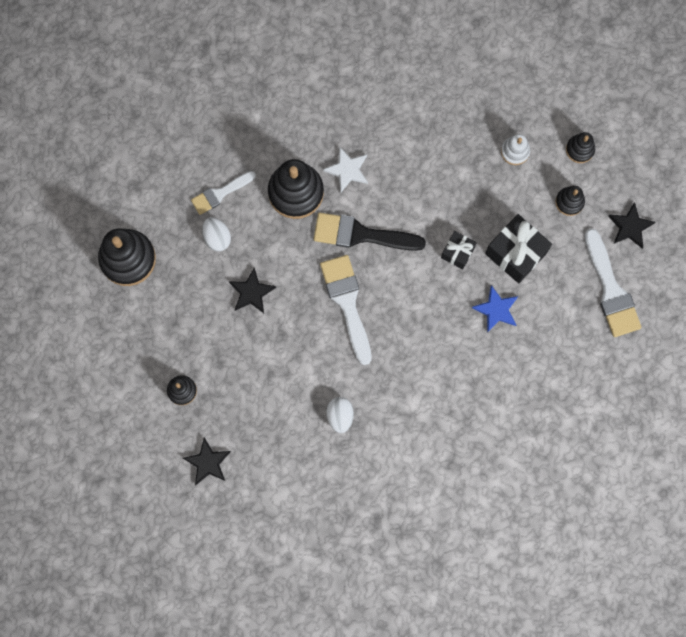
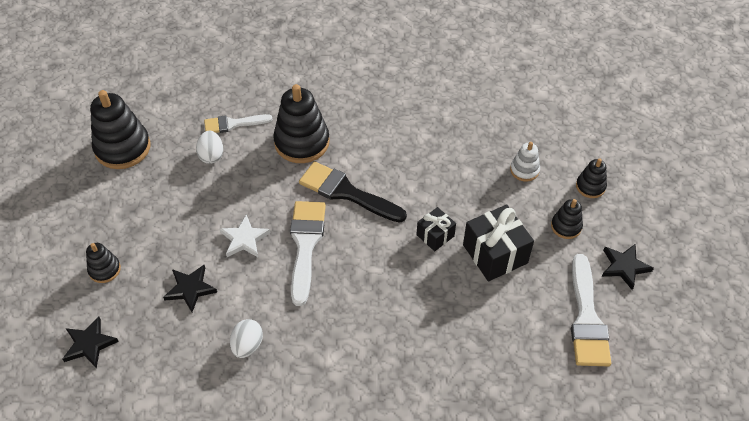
camera: 20 degrees right, 25 degrees down
black star [229,268,276,313] -> black star moved to [163,265,217,312]
white star [323,146,368,192] -> white star moved to [220,214,270,257]
blue star [472,285,518,333] -> none

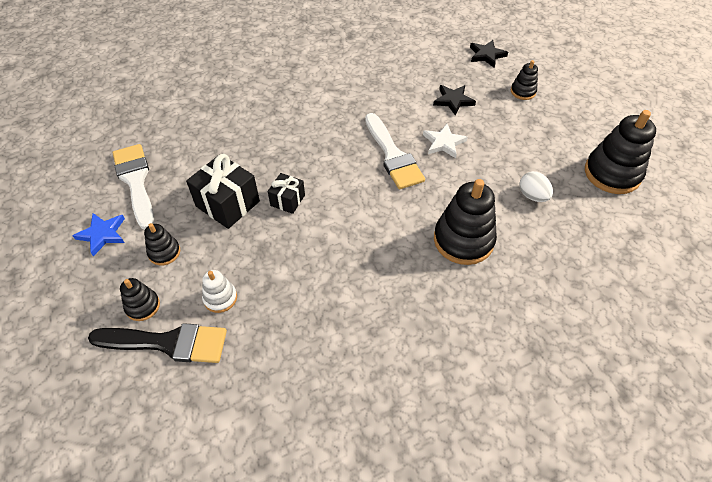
camera: 155 degrees right, 0 degrees up
white brush [204,114,273,133] -> none
white egg [230,319,263,358] -> none
black brush [299,161,407,223] -> black brush moved to [88,323,227,363]
black star [602,244,654,290] -> blue star [73,213,125,256]

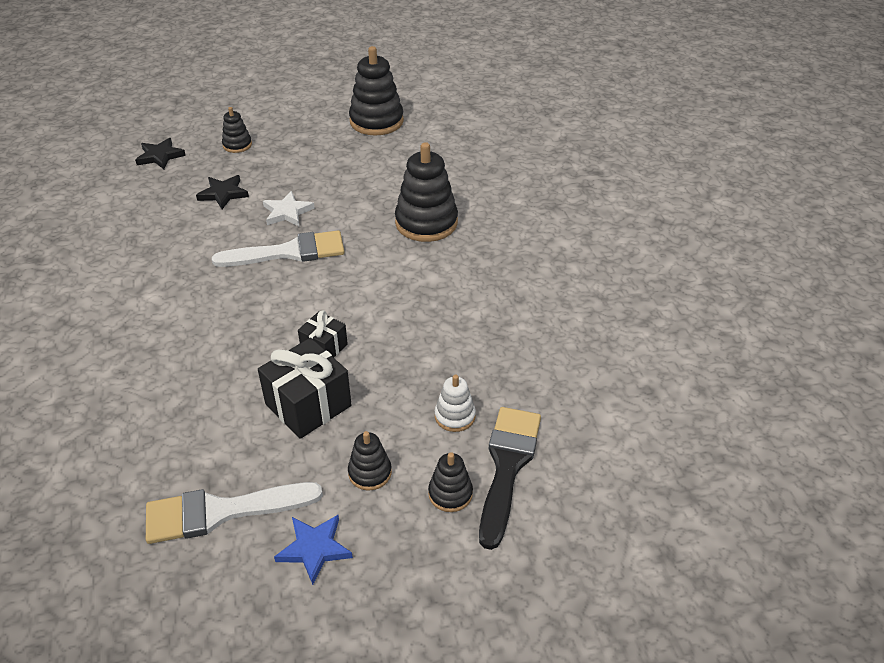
camera: 80 degrees left, 10 degrees down
white egg [520,171,553,202] -> none

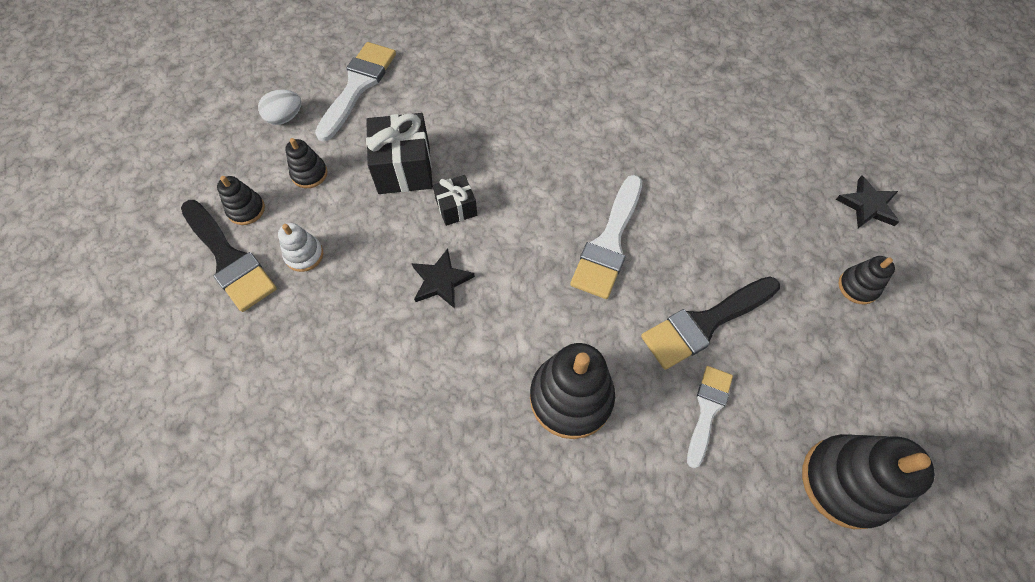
camera: 125 degrees right, 20 degrees up
black star [196,175,249,209] -> black star moved to [412,248,475,309]
white star [263,191,315,226] -> none
blue star [274,515,353,585] -> white egg [258,90,301,125]
none -> black brush [641,276,780,370]
none -> white brush [687,366,733,468]

